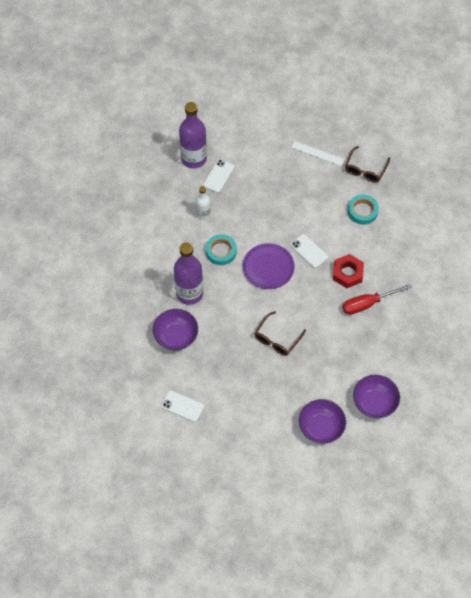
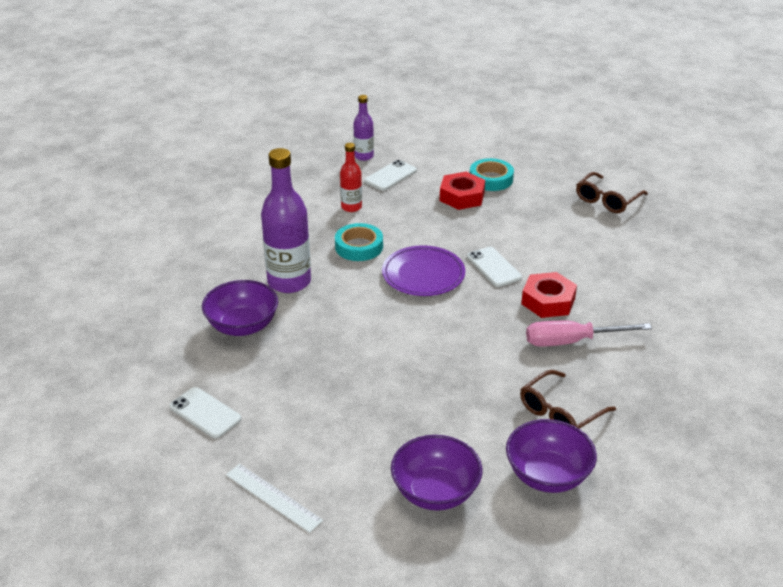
camera: 15 degrees right, 25 degrees down
purple bottle [179,102,207,168] -> purple bottle [353,95,374,161], size x0.53
white bottle [196,186,211,220] -> red bottle [340,143,362,212]
brown glasses [255,311,306,356] -> brown glasses moved to [520,370,616,429]
white ruler [292,141,345,166] -> white ruler moved to [226,464,323,533]
red screwdriver [342,284,412,315] -> pink screwdriver [526,321,652,347]
turquoise tape [348,194,379,225] -> turquoise tape moved to [470,158,514,191]
none -> red nut [440,172,485,210]

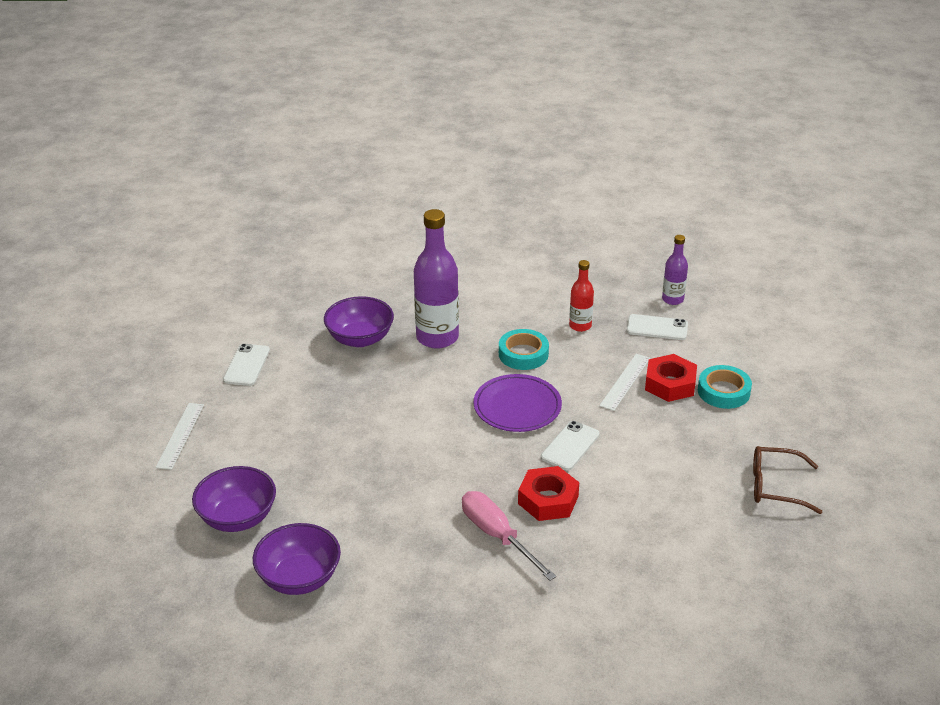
camera: 60 degrees right, 0 degrees up
brown glasses [520,370,616,429] -> none
none -> white ruler [599,354,650,411]

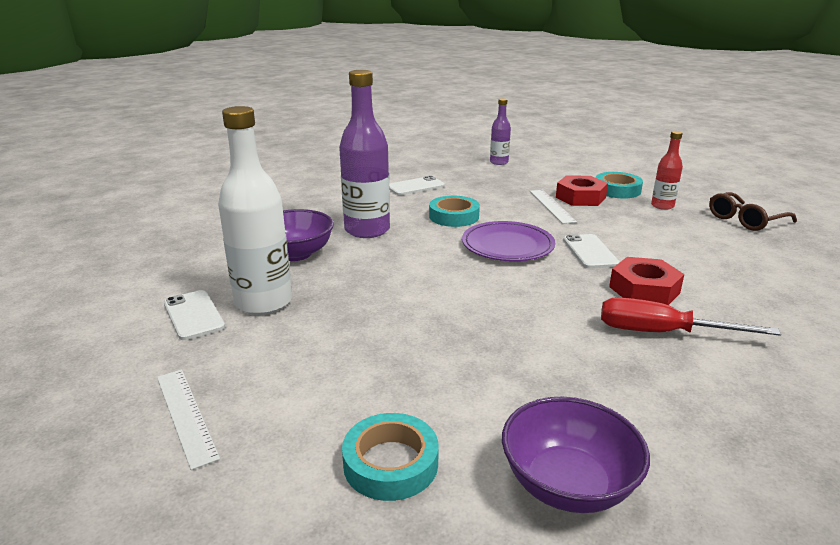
camera: 40 degrees left, 10 degrees down
purple bowl [192,466,276,532] -> turquoise tape [342,413,439,501]
pink screwdriver [462,491,556,581] -> red screwdriver [601,297,781,336]
red bottle [569,260,594,332] -> red bottle moved to [651,131,683,210]
white phone [626,314,688,340] -> white phone moved to [389,176,445,195]
none -> white bottle [218,106,292,315]

